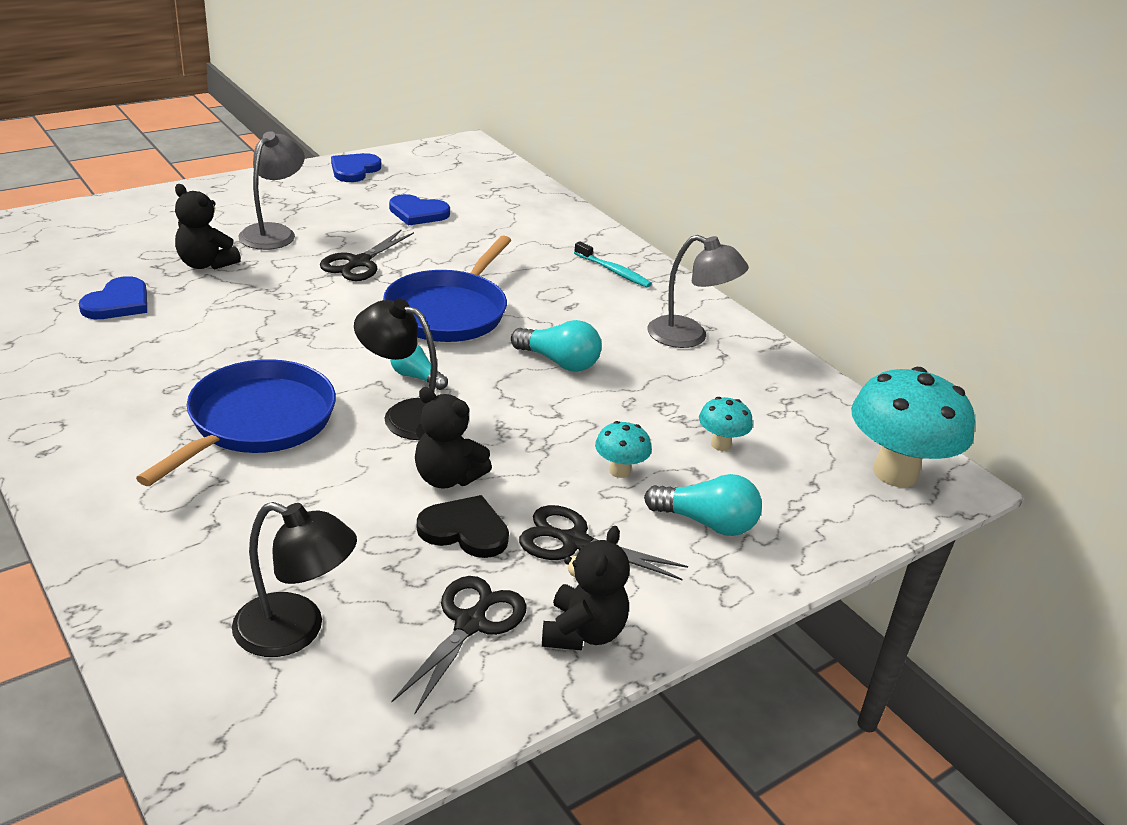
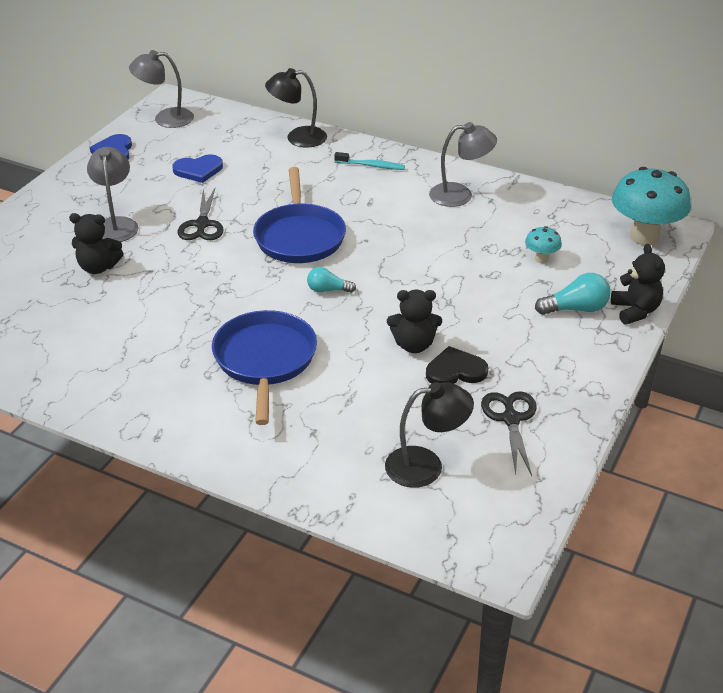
camera: 25 degrees left, 5 degrees up
blue heart [79,276,147,319] -> none
black lamp [354,298,437,440] -> black lamp moved to [265,68,327,148]
turquoise light bulb [511,320,602,372] -> none
black scissors [519,505,688,580] -> none
black teddy bear [542,526,630,651] -> black teddy bear moved to [611,244,665,324]
turquoise mushroom [595,421,652,478] -> none
none -> grey lamp [129,50,194,128]

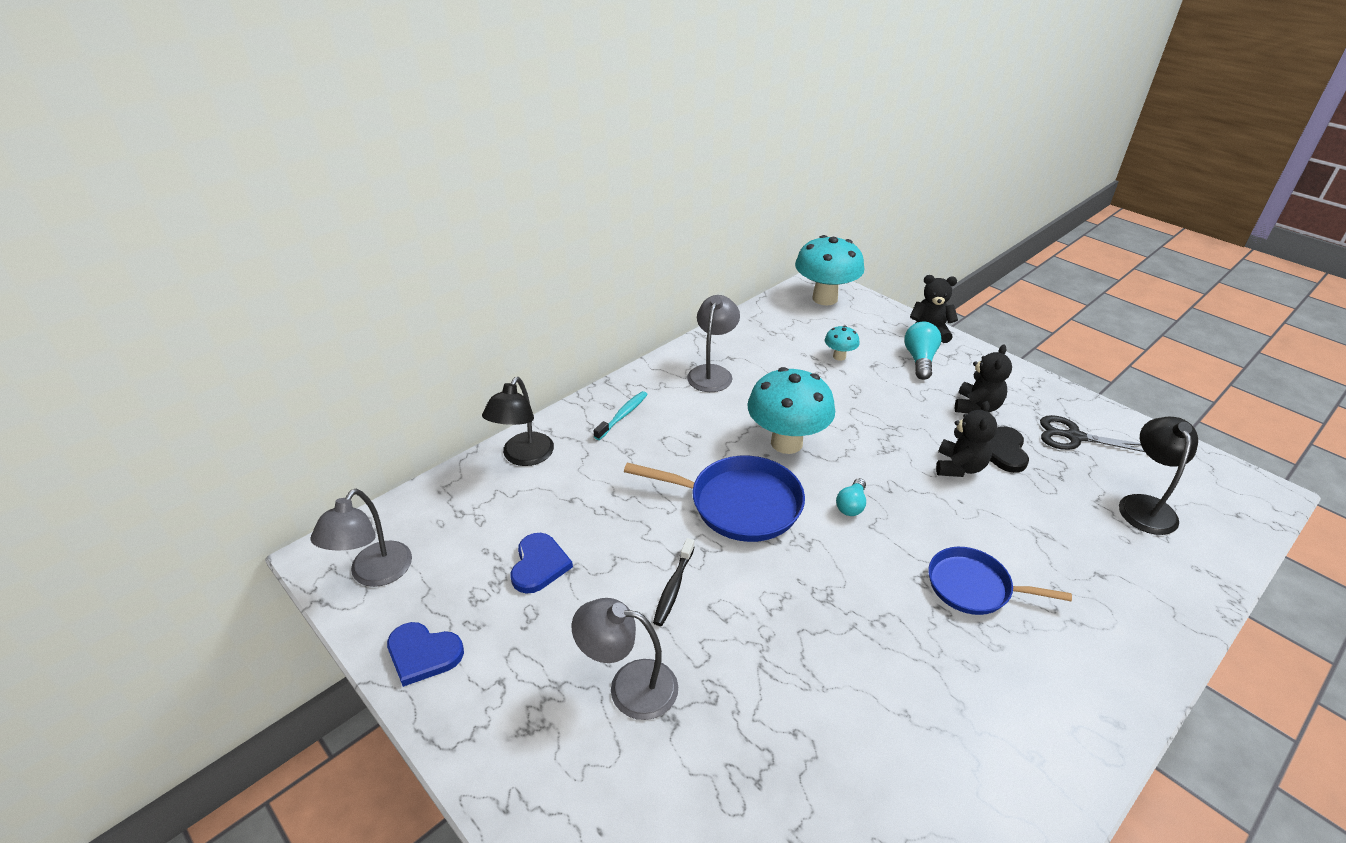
camera: 70 degrees left, 0 degrees up
black teddy bear [69,213,123,274] -> black teddy bear moved to [955,344,1012,413]
black scissors [178,188,224,240] -> black toothbrush [653,538,695,626]
blue pan [212,310,317,425] -> blue pan [928,547,1072,615], size x0.66
none -> turquoise mushroom [747,367,835,454]

